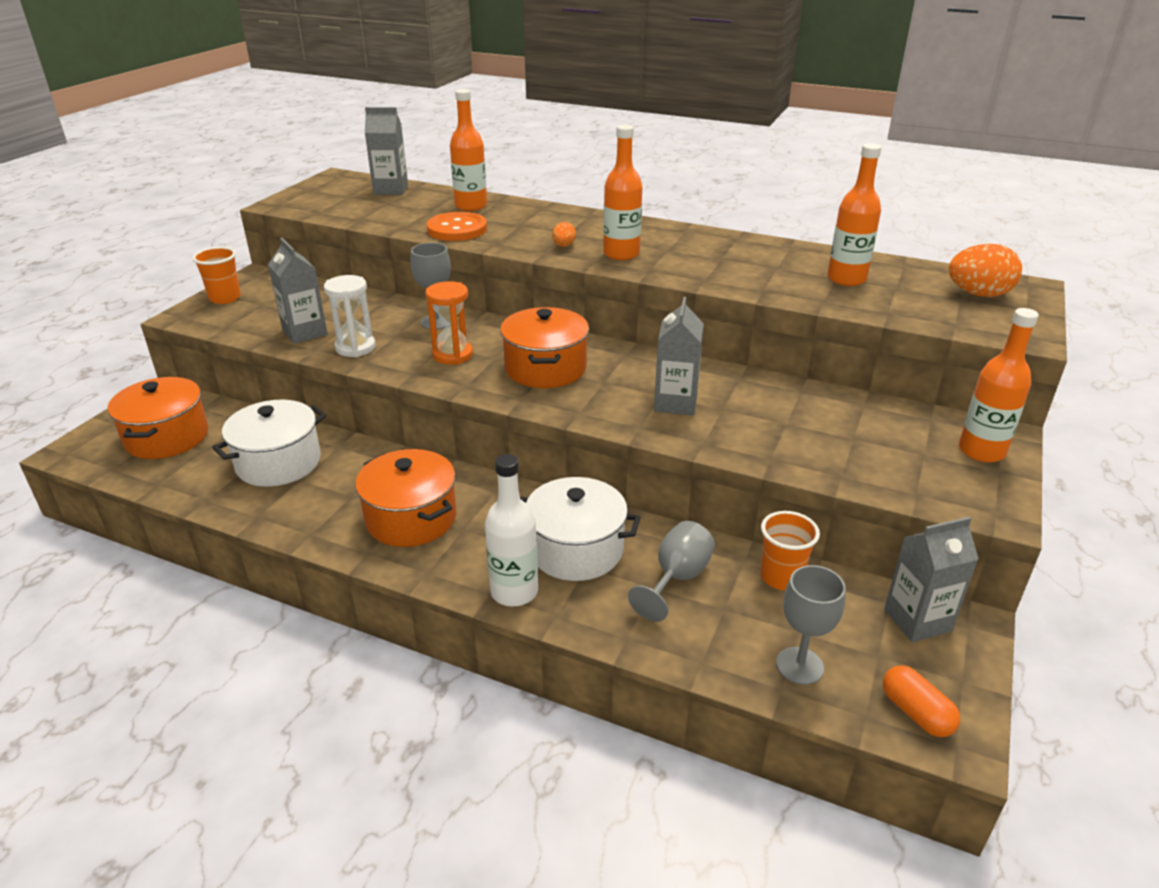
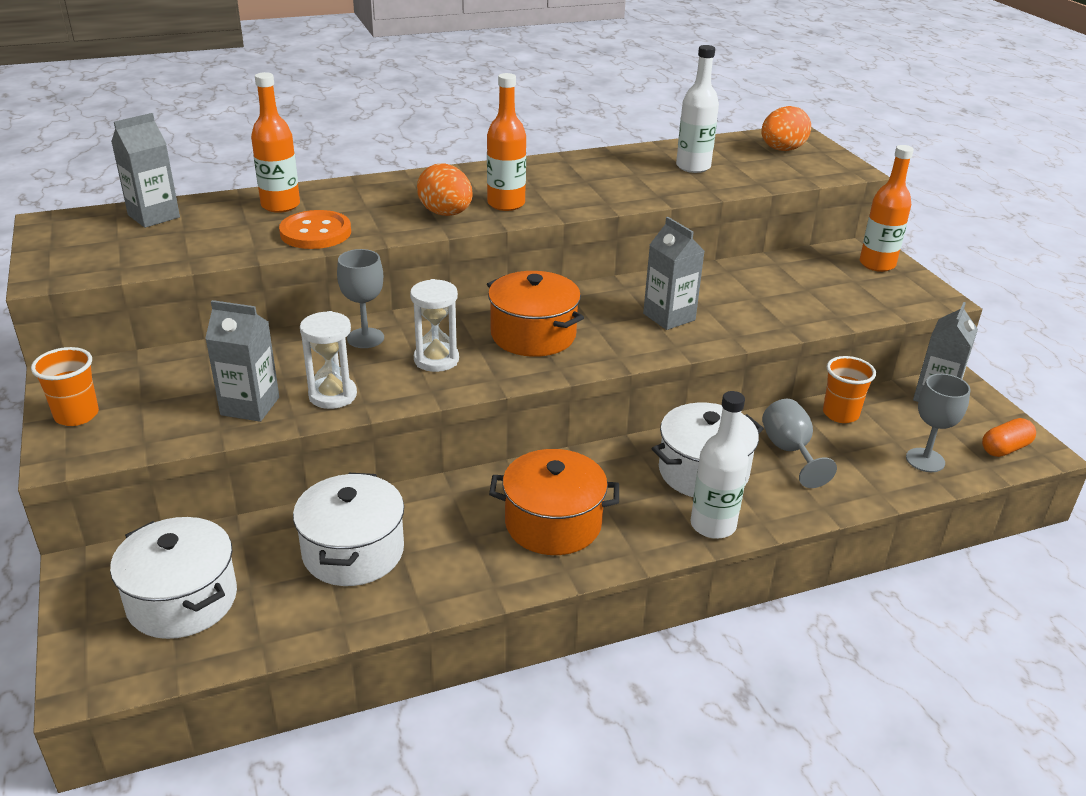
camera: 45 degrees left, 0 degrees up
orange pot [108,377,208,459] -> white pot [110,517,237,639]
orange hourglass [425,281,473,365] -> white hourglass [410,279,459,372]
orange egg [552,222,576,247] -> orange egg [417,164,473,216], size x1.95
orange bottle [827,143,881,286] -> white bottle [676,45,719,173]
orange capsule [883,665,960,737] -> orange capsule turned 45 degrees counterclockwise [982,418,1036,457]

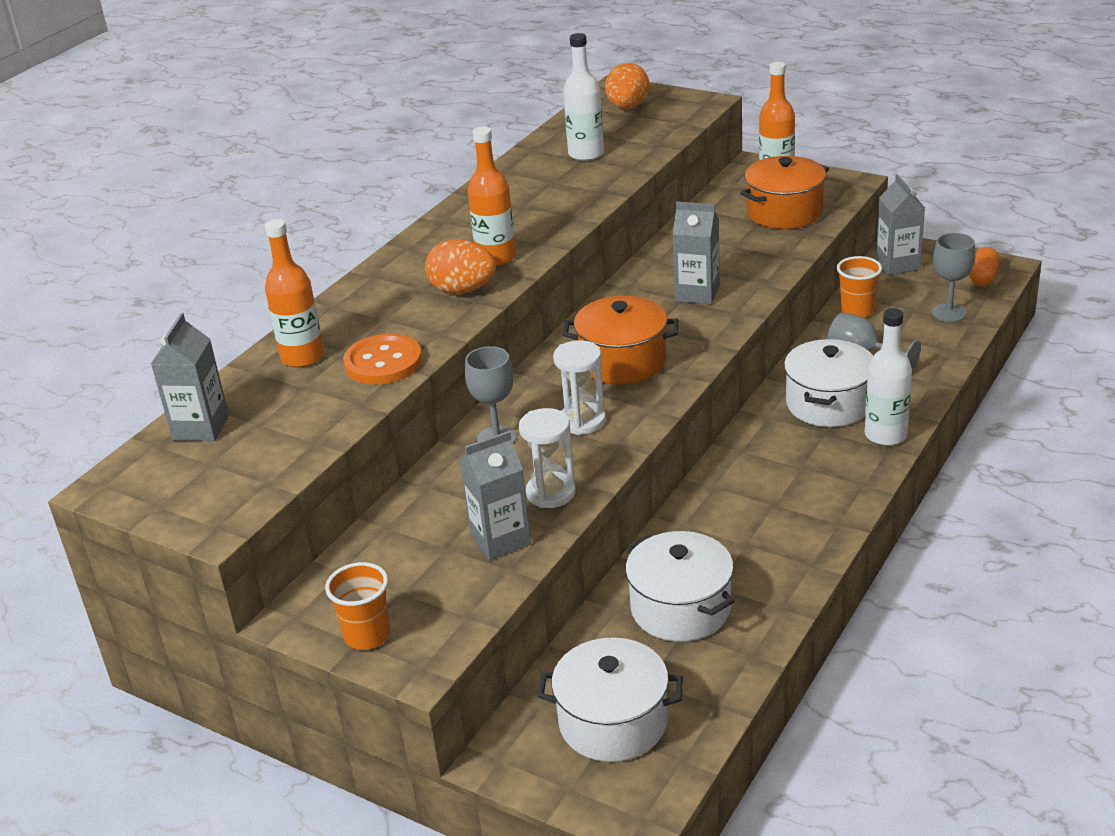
camera: 35 degrees left, 0 degrees up
orange pot [489,449,619,555] -> orange pot moved to [740,156,829,229]

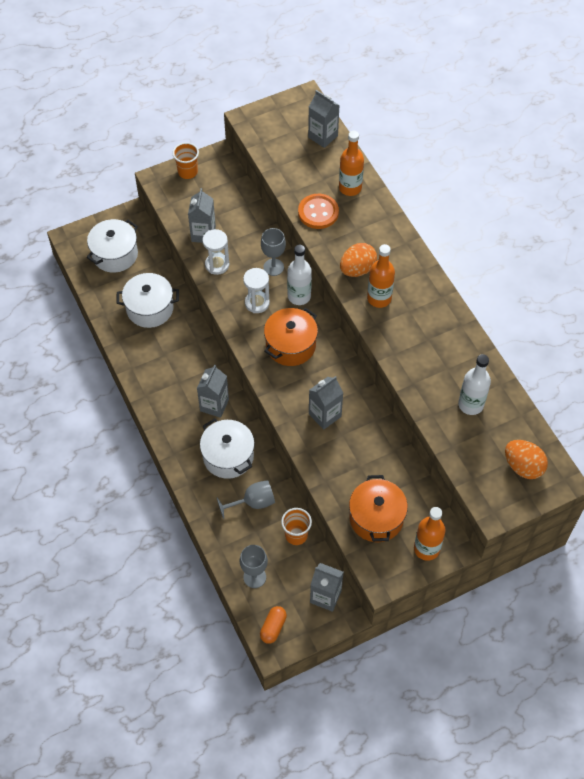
camera: 120 degrees right, 25 degrees up
white bottle [865,308,912,446] -> white bottle moved to [287,245,312,305]
orange capsule [969,247,999,286] -> orange capsule turned 60 degrees clockwise [260,606,287,644]
none -> grey carton [197,365,229,418]

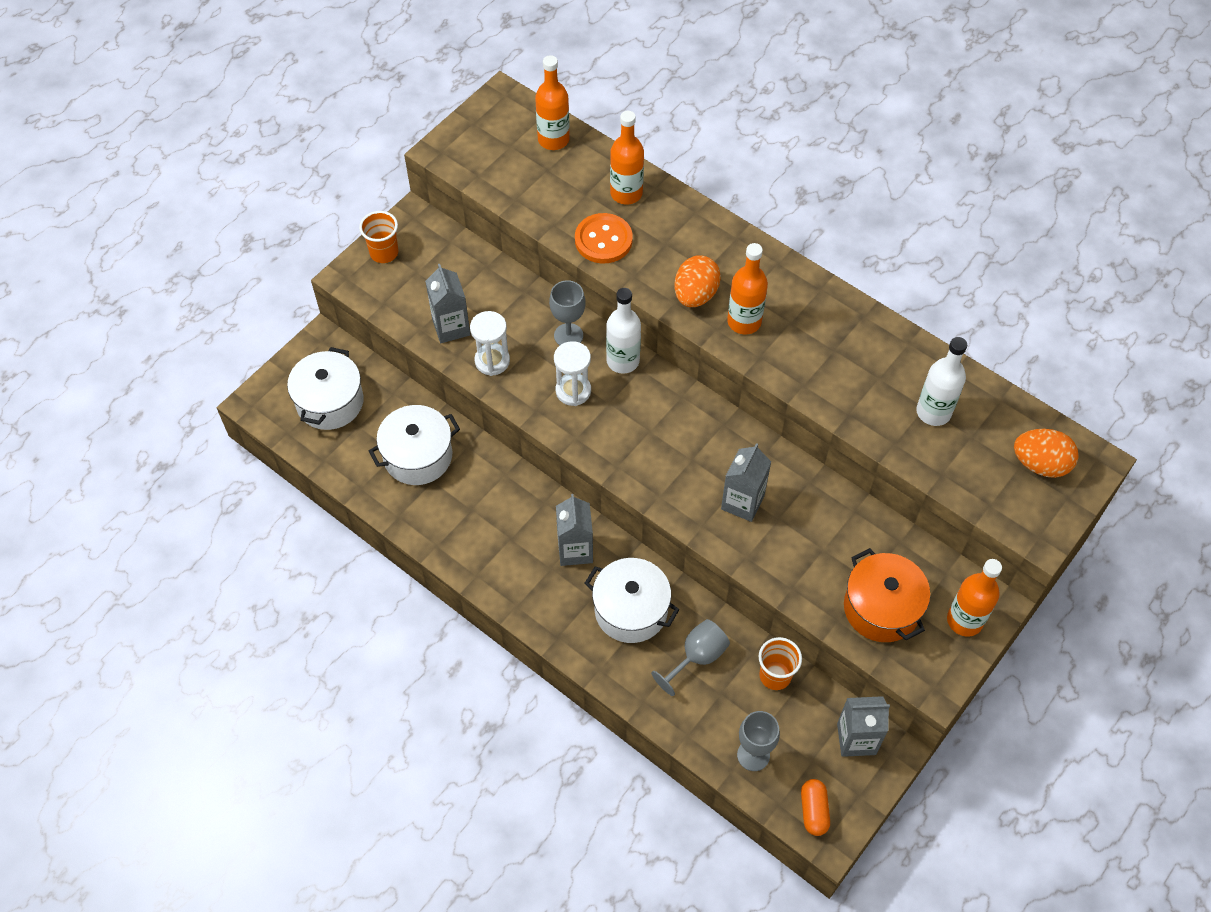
camera: 25 degrees left, 0 degrees up
orange pot [264,308,318,366] -> none
grey carton [308,90,340,148] -> orange bottle [535,55,570,150]

